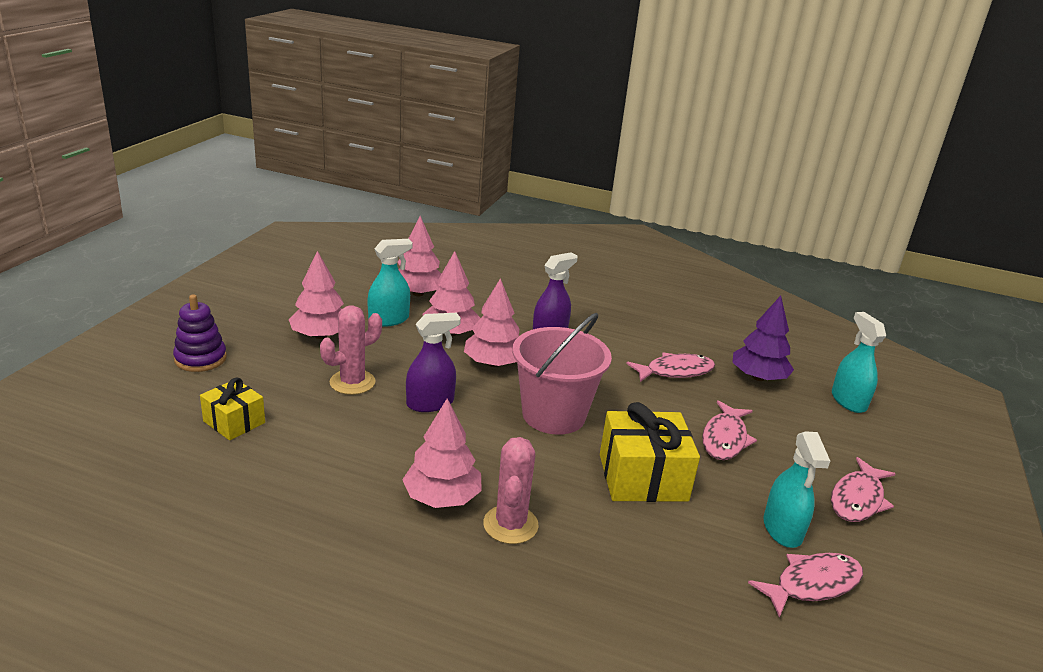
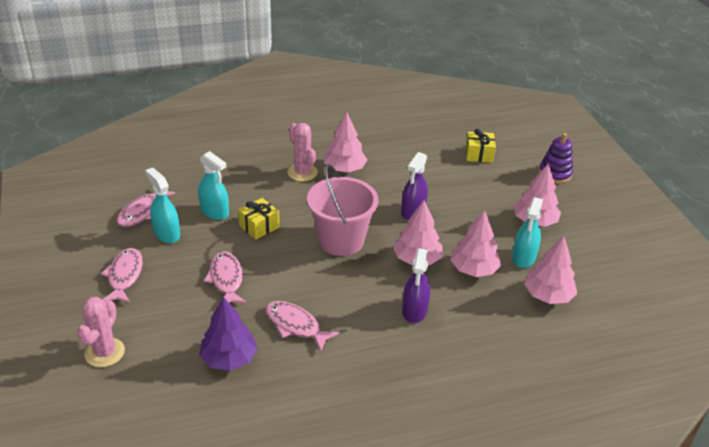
camera: 145 degrees right, 10 degrees up
pink cactus [320,305,382,395] -> pink cactus moved to [77,297,125,367]
yellow gift [600,402,700,502] -> yellow gift [238,198,279,240], size x0.59
pink fish [626,352,715,382] -> pink fish turned 90 degrees clockwise [265,301,340,352]
turquoise spray bottle [832,312,886,413] -> turquoise spray bottle moved to [198,151,229,220]

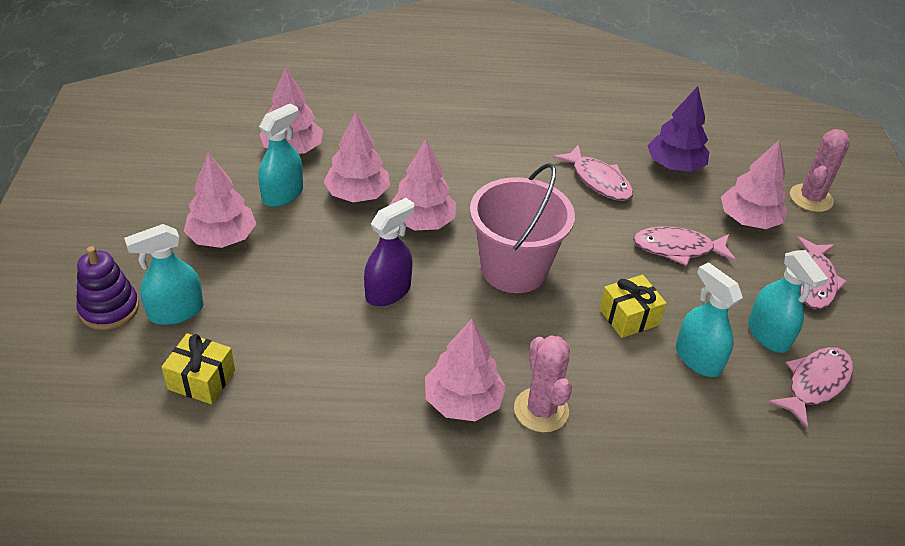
camera: 165 degrees left, 5 degrees up
pink fish [204,251,247,307] -> pink fish turned 90 degrees clockwise [633,227,736,266]
purple spray bottle [402,248,430,323] -> none
none -> turquoise spray bottle [124,224,204,325]
none -> pink tree [721,140,787,229]

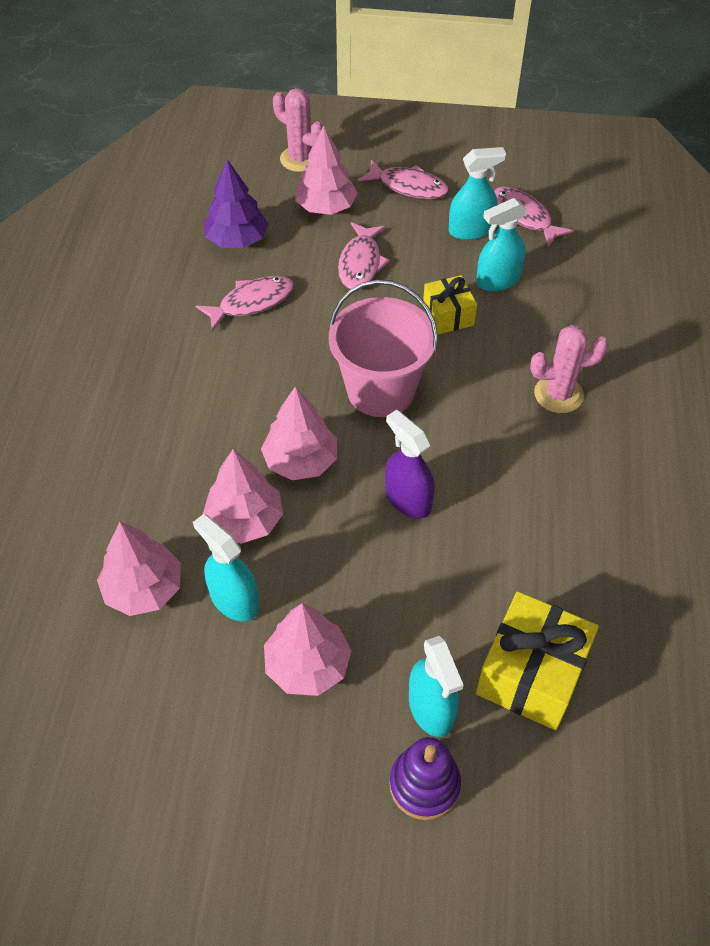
camera: 80 degrees left, 10 degrees up
yellow gift [162,333,235,404] -> yellow gift [476,591,599,730], size x1.68
pink tree [425,319,506,421] -> none

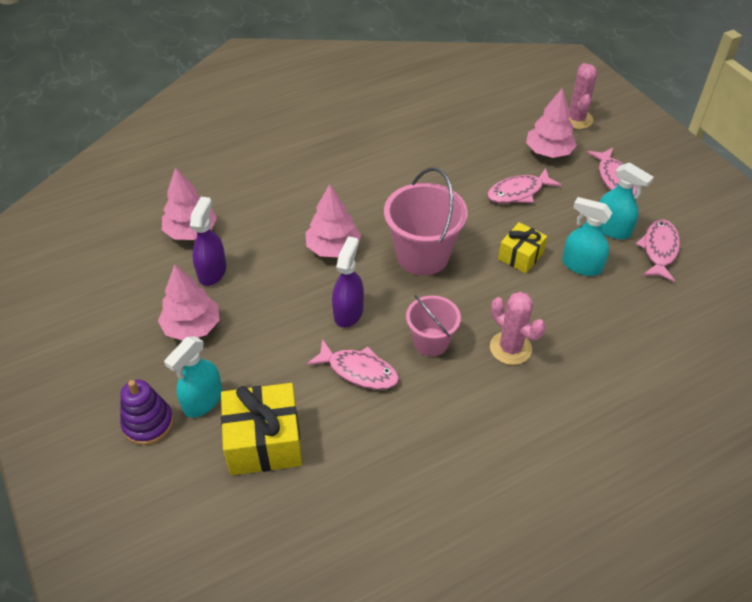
camera: 55 degrees right, 5 degrees down
turquoise spray bottle [193,514,259,621] -> purple spray bottle [190,197,227,286]
pink fish [196,276,294,331] -> pink fish moved to [307,339,399,390]
pink tree [203,449,283,544] -> none
purple tree [204,159,269,248] -> none
none -> pink bucket [406,295,461,357]

